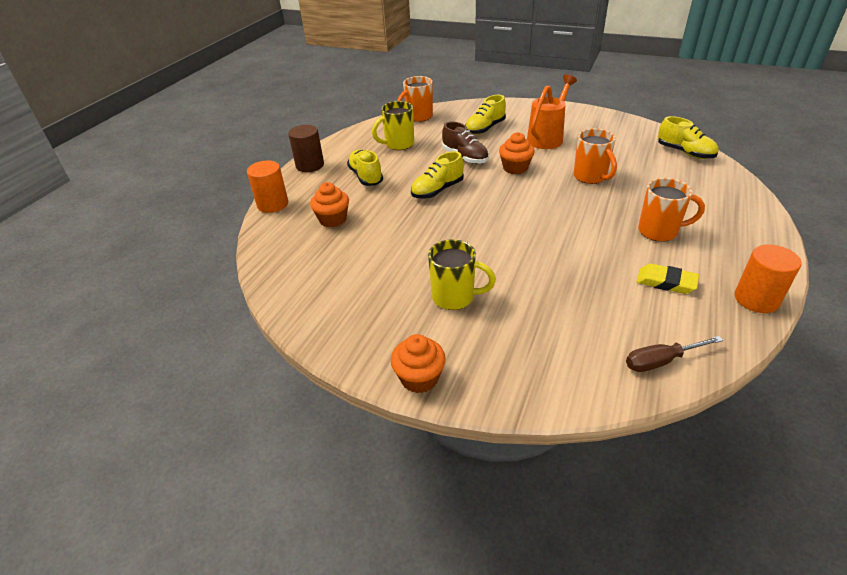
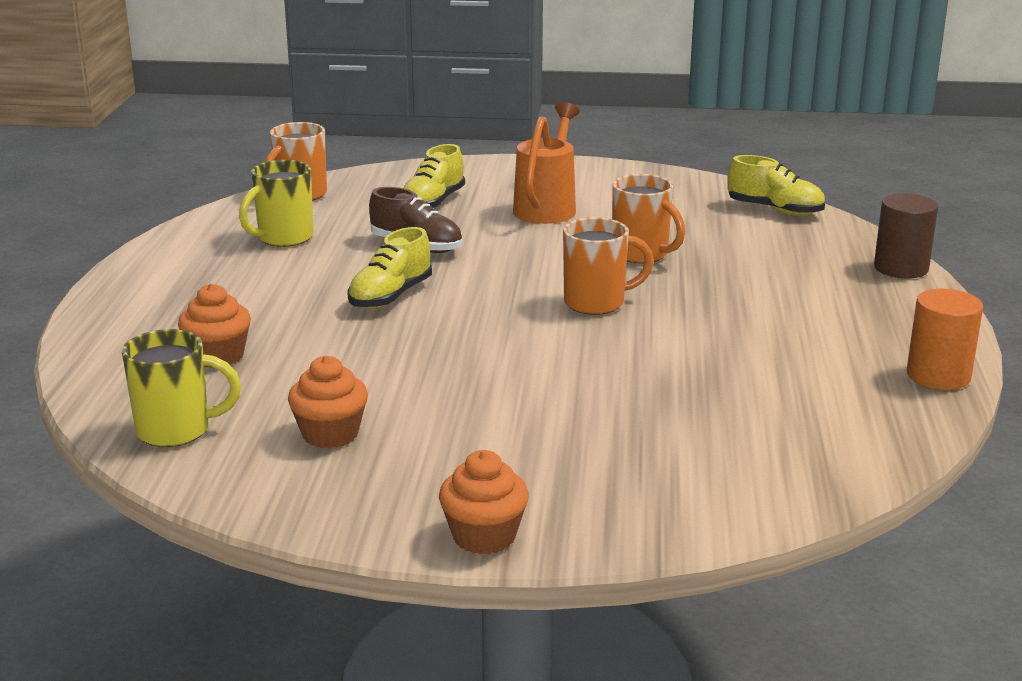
camera: 20 degrees left, 15 degrees down
orange cylinder [247,160,288,213] -> none
brown cylinder [288,125,324,172] -> brown cylinder moved to [874,193,938,278]
yellow shoe [347,150,383,186] -> none
yellow mug [428,239,496,310] -> yellow mug moved to [122,329,241,447]
orange cupcake [499,132,535,174] -> orange cupcake moved to [288,356,368,449]
brown screwdriver [626,336,723,372] -> none
yellow eraser [636,263,699,294] -> none
orange mug [638,178,705,242] -> orange mug moved to [563,217,654,315]

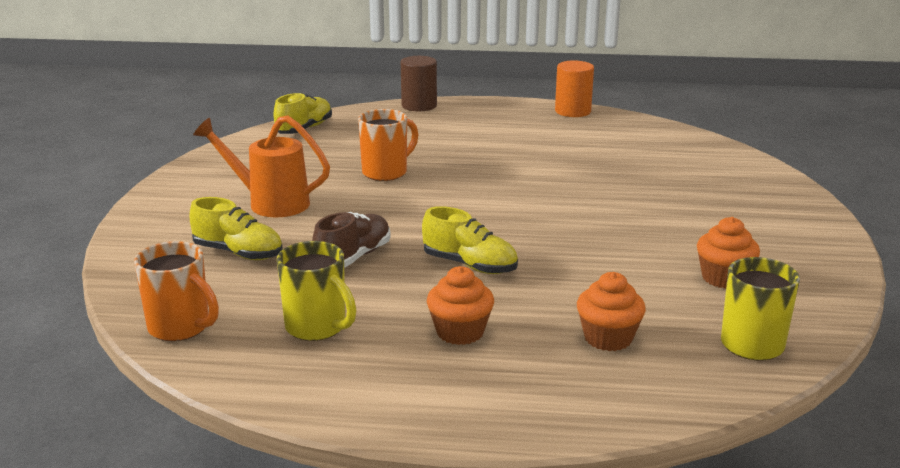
camera: 90 degrees left, 0 degrees up
orange cupcake [439,450,529,555] -> orange cupcake moved to [427,266,494,345]
orange mug [563,217,654,315] -> none

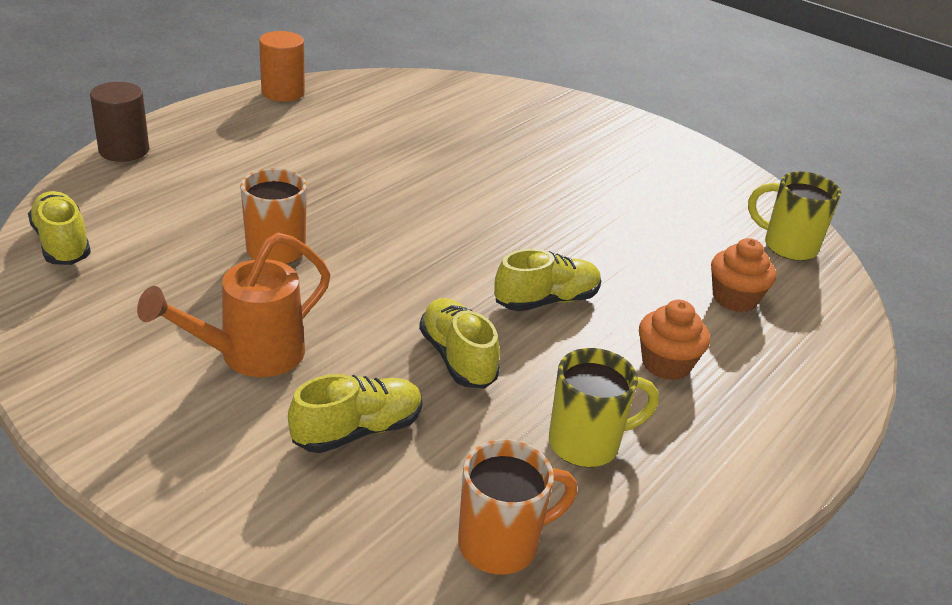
camera: 60 degrees left, 10 degrees up
brown shoe [312,212,391,268] -> yellow shoe [419,298,500,388]
orange cupcake [697,217,760,289] -> none

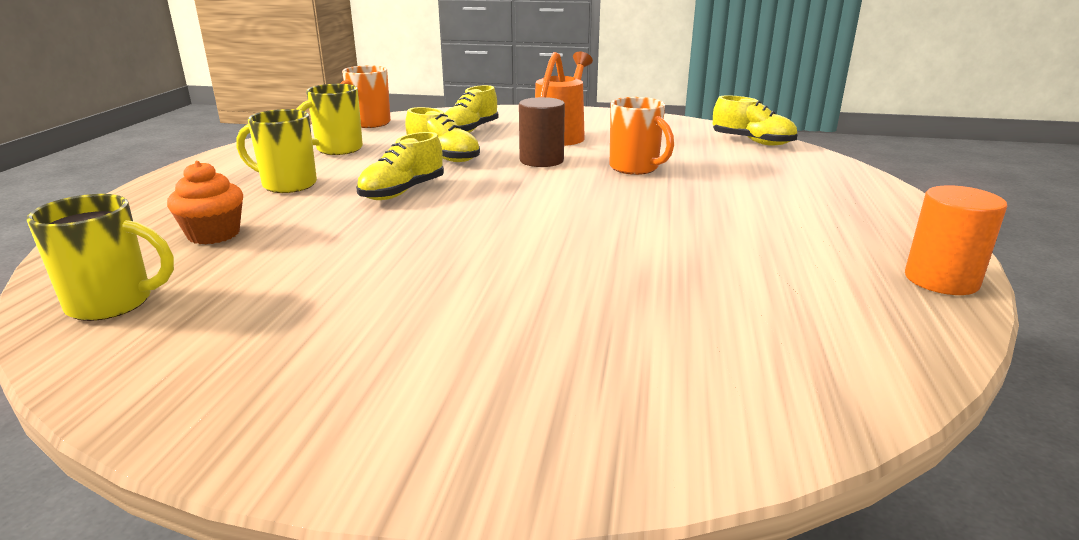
camera: 155 degrees right, 10 degrees down
brown cylinder [90,82,149,162] -> brown cylinder moved to [519,97,565,167]
orange cupcake [639,300,710,380] -> yellow mug [236,109,317,193]

